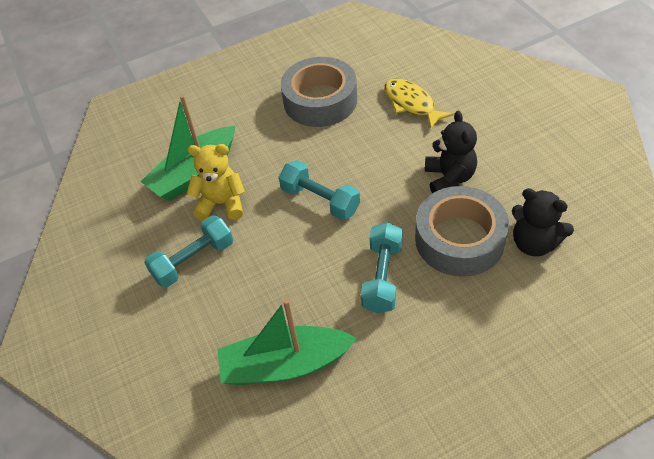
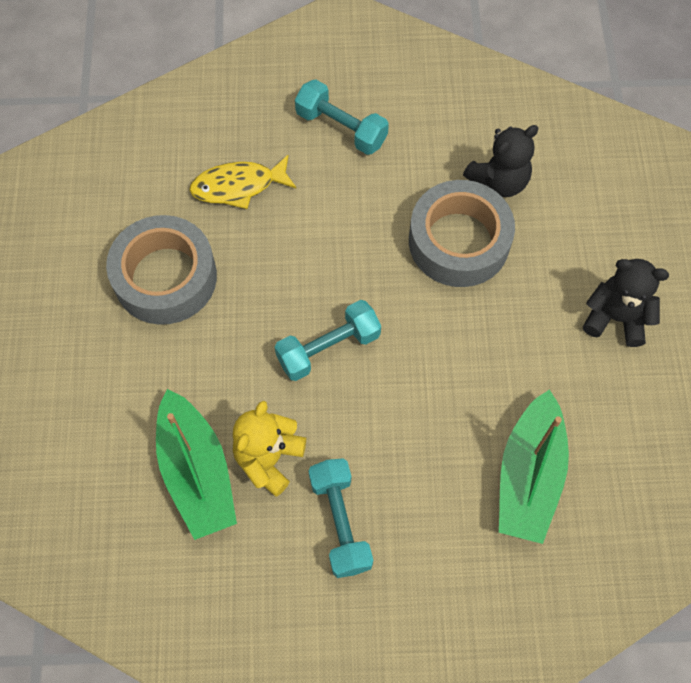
camera: 70 degrees left, 15 degrees up
turquoise dumbbell [361,222,403,313] -> turquoise dumbbell moved to [295,80,389,155]
black teddy bear [425,111,477,193] -> black teddy bear moved to [583,259,669,347]

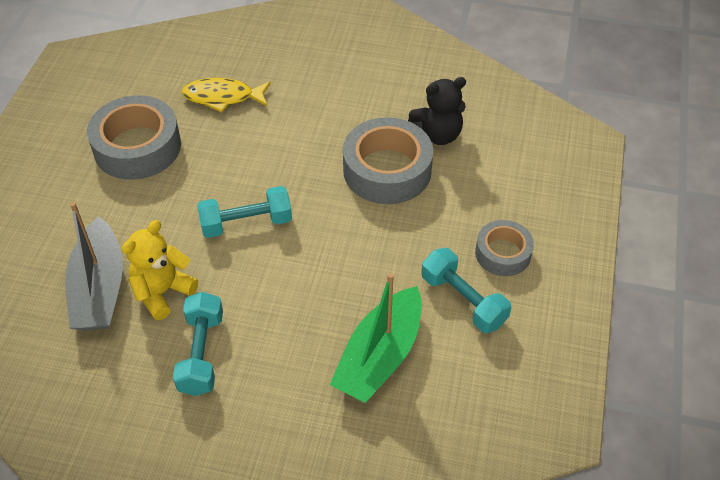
camera: 15 degrees right, 15 degrees down
green boat [156,389,237,540] -> grey boat [65,202,123,330]
turquoise dumbbell [295,80,389,155] -> turquoise dumbbell moved to [421,248,511,333]
black teddy bear [583,259,669,347] -> grey tape [475,220,534,276]

